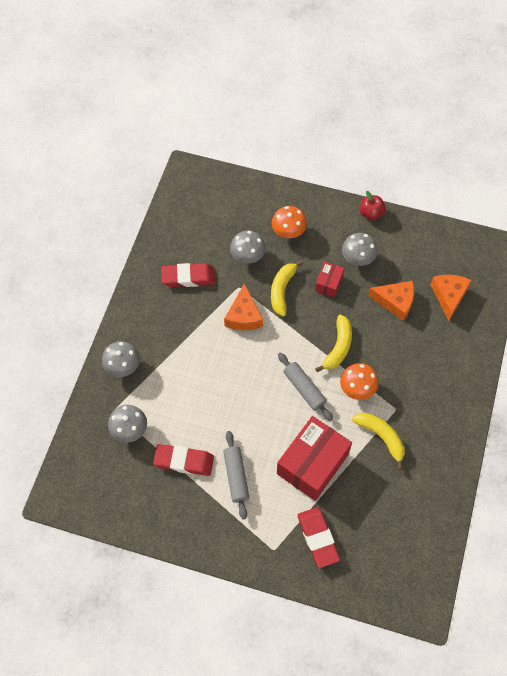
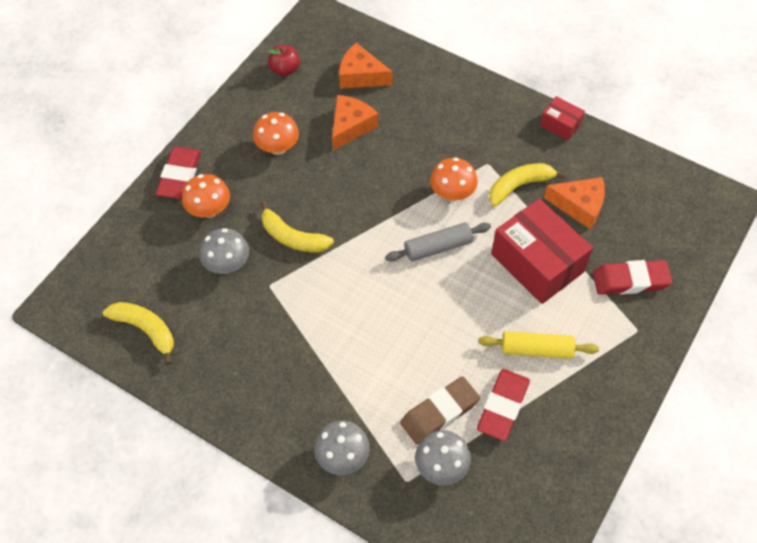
camera: 75 degrees left, 5 degrees down
red eraser [161,263,215,287] -> red eraser moved to [156,147,201,199]
grey rolling pin [223,431,249,520] -> yellow rolling pin [478,331,599,359]
orange cheese [224,284,263,330] -> orange cheese moved to [544,177,605,229]
red box [315,262,344,297] -> red box moved to [540,96,585,141]
yellow banana [315,315,352,372] -> yellow banana moved to [103,302,174,365]
grey mushroom [342,233,378,266] -> orange mushroom [253,112,299,155]
red apple [360,191,385,220] -> red apple moved to [268,45,300,76]
none -> brown eraser [400,376,480,445]

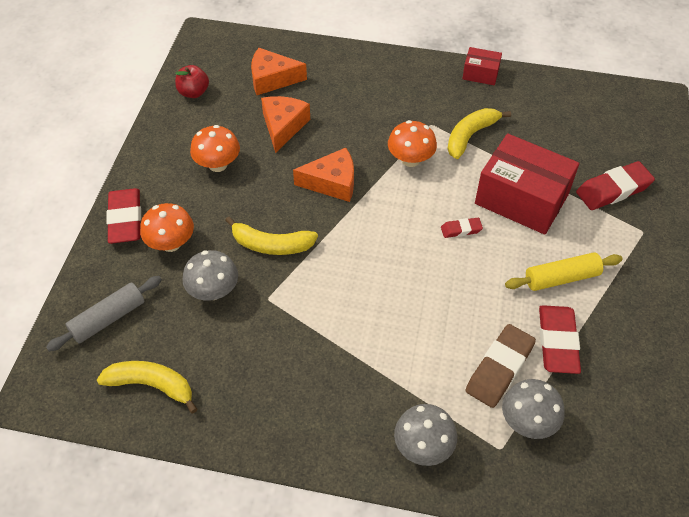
camera: 20 degrees left, 5 degrees down
grey rolling pin [385,223,491,262] -> grey rolling pin moved to [46,276,162,352]
orange cheese [544,177,605,229] -> orange cheese moved to [293,148,354,202]
none -> red eraser [441,218,483,238]

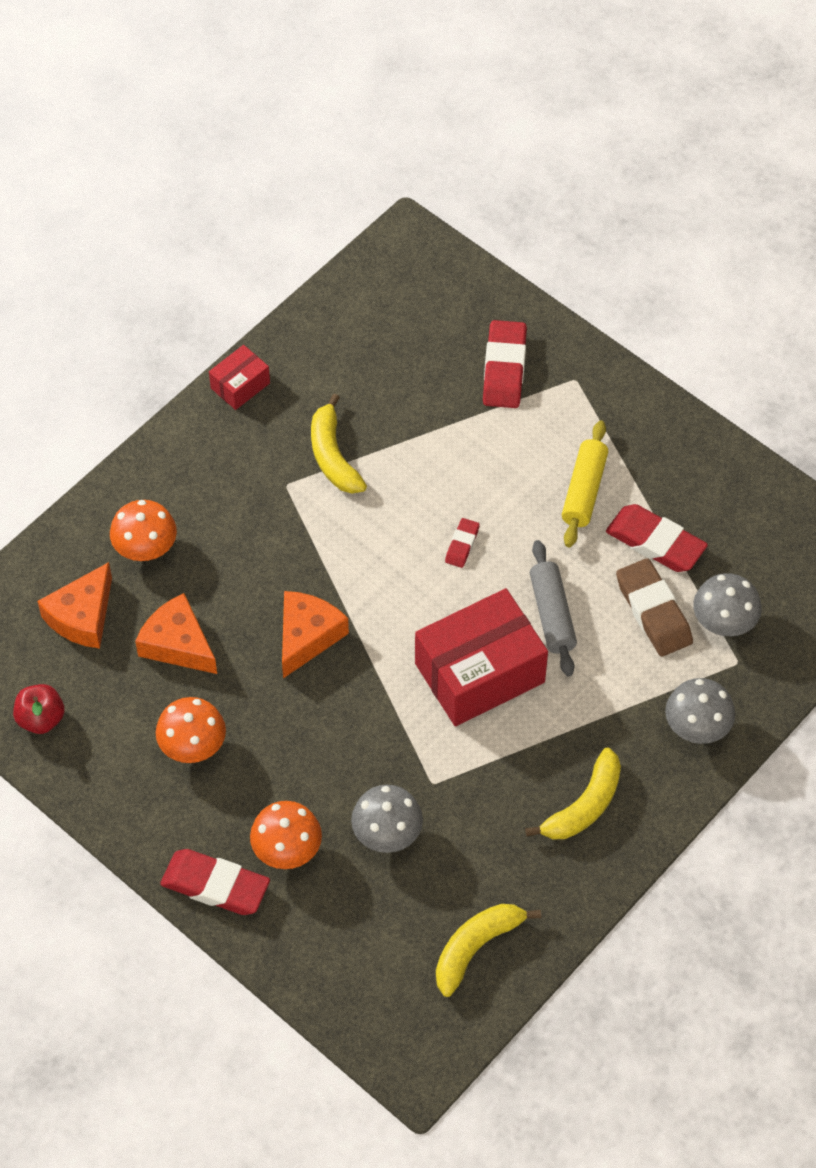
camera: 60 degrees left, 5 degrees up
grey rolling pin [46,276,162,352] -> grey rolling pin moved to [530,540,577,676]
yellow banana [225,217,318,255] -> yellow banana moved to [525,748,621,839]
orange mushroom [388,120,437,167] -> orange mushroom moved to [110,500,177,561]
red box [475,133,579,235] -> red box moved to [415,588,548,727]

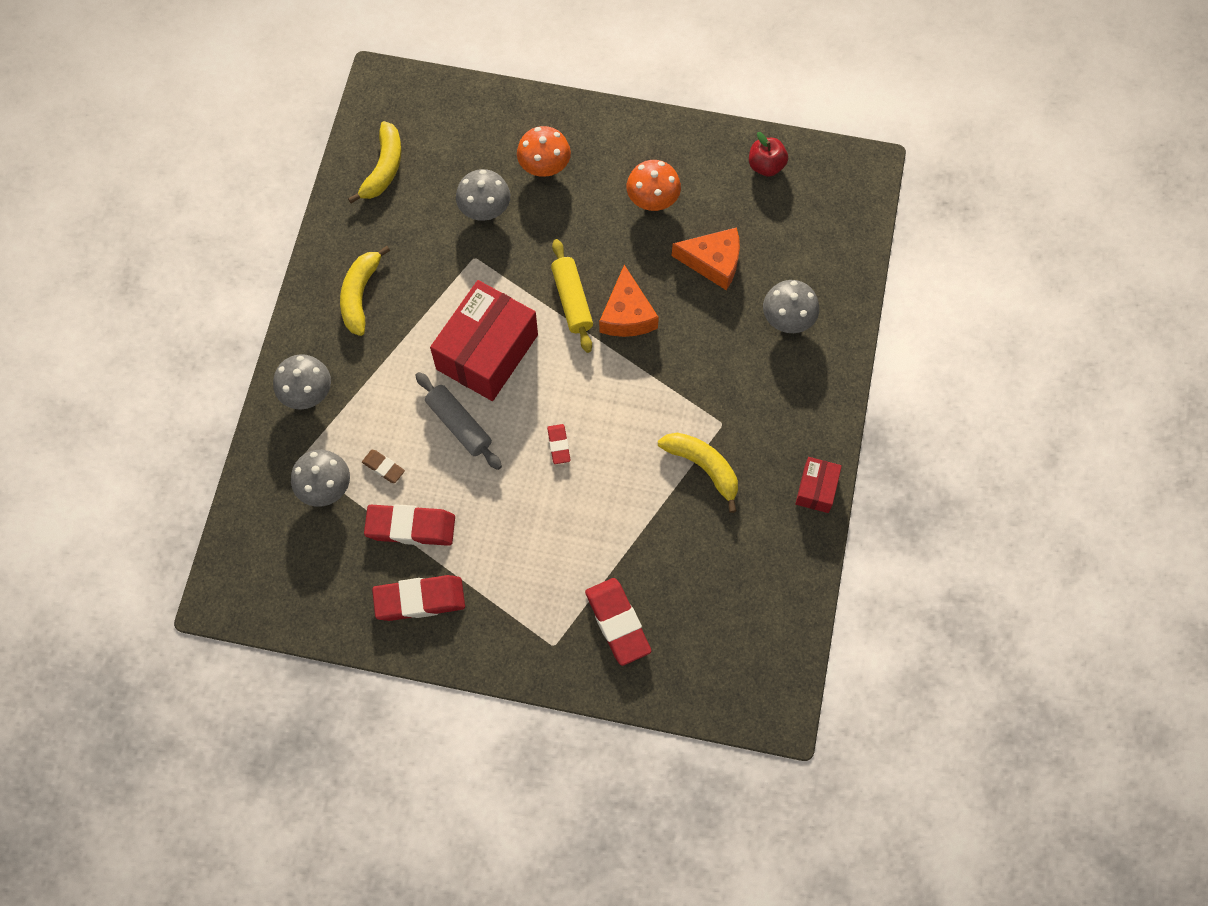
camera: 150 degrees right, 10 degrees up
orange cheese [37,562,112,648] -> none
orange mushroom [110,500,177,561] -> grey mushroom [763,280,819,333]
red eraser [160,849,270,915] -> red eraser moved to [372,575,465,621]
yellow rolling pin [562,420,608,547] -> yellow rolling pin moved to [551,239,593,353]
brown eraser [616,558,693,657] -> brown eraser [362,450,405,483], size x0.52

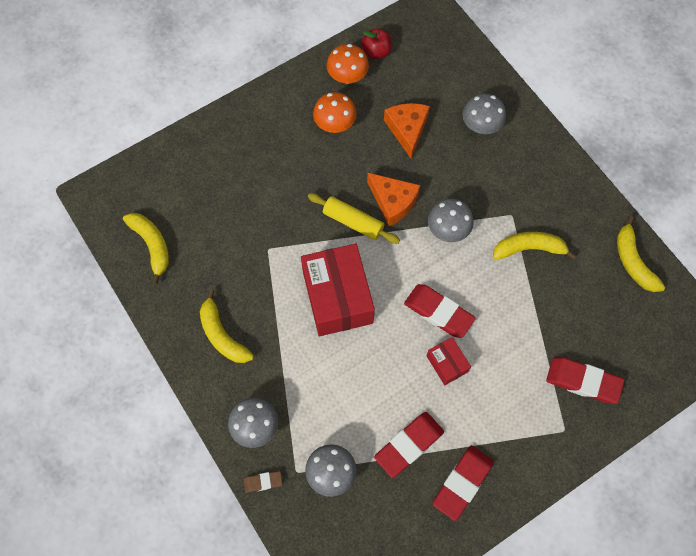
camera: 45 degrees left, 0 degrees up
brown eraser [362,450,405,483] -> brown eraser moved to [244,471,282,493]
grey rolling pin [415,372,502,470] -> none
grey mushroom [456,169,510,221] -> grey mushroom moved to [428,199,474,242]
orange mushroom [517,126,571,177] -> orange mushroom moved to [327,44,369,84]
red eraser [547,424,570,464] -> red eraser [404,284,476,338], size x1.93
orange cheese [672,227,740,290] -> orange cheese turned 60 degrees counterclockwise [384,103,430,159]
red box [795,457,842,513] -> red box moved to [426,337,471,385]
none -> yellow banana [617,216,665,292]

